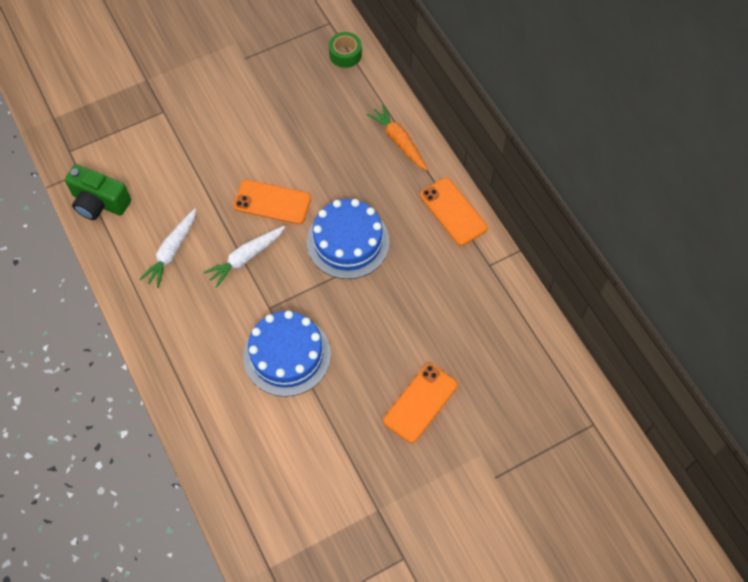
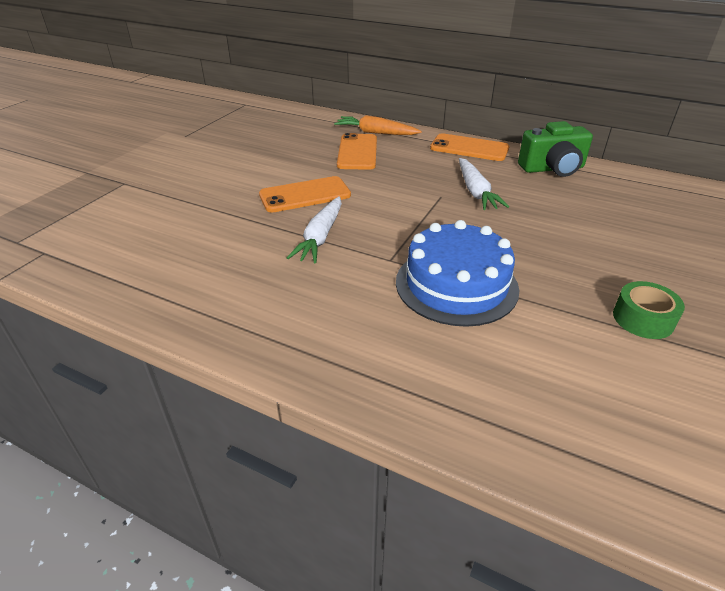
camera: 35 degrees left, 25 degrees down
green camera [65,164,131,220] -> green camera moved to [518,121,593,177]
white carrot [139,208,196,288] -> white carrot moved to [459,158,509,210]
blue cake [307,199,390,279] -> none
green tape [329,32,362,68] -> green tape moved to [613,281,685,339]
orange phone [383,363,458,443] -> orange phone moved to [337,133,377,170]

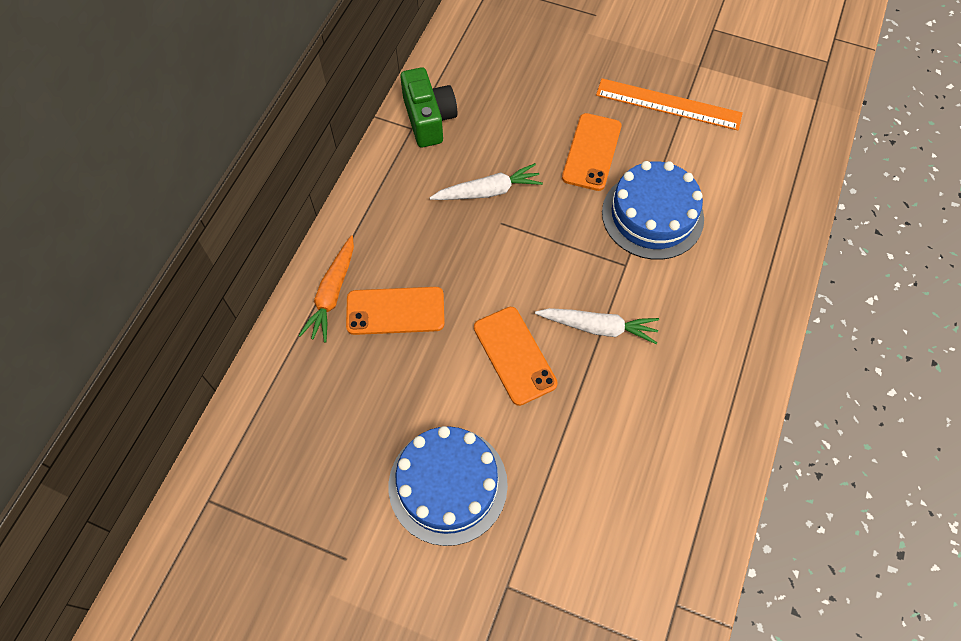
camera: 95 degrees left, 25 degrees up
orange phone [430,133,509,161] -> orange phone moved to [562,113,622,191]
green tape [613,281,685,339] -> orange ruler [596,78,743,131]
none -> blue cake [389,426,508,546]

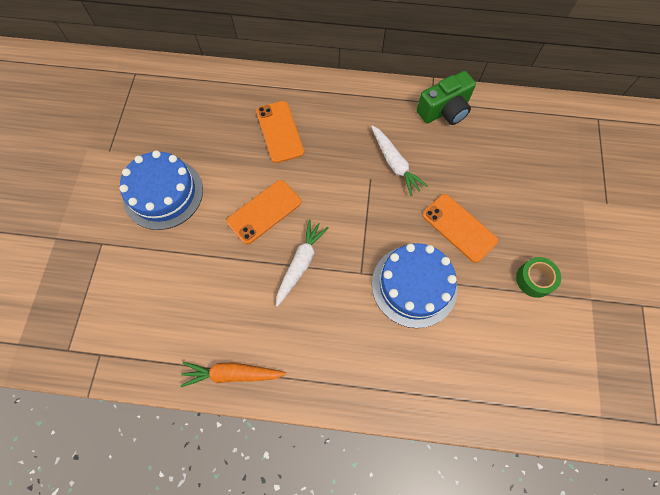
camera: 75 degrees right, 5 degrees up
orange carrot [299,235,354,342] -> orange carrot moved to [181,362,286,387]
white carrot [535,308,659,344] -> white carrot turned 150 degrees counterclockwise [276,219,329,307]
orange phone [562,113,622,191] -> orange phone turned 45 degrees clockwise [422,194,498,263]
orange ruler [596,78,743,131] -> green tape [516,257,561,298]

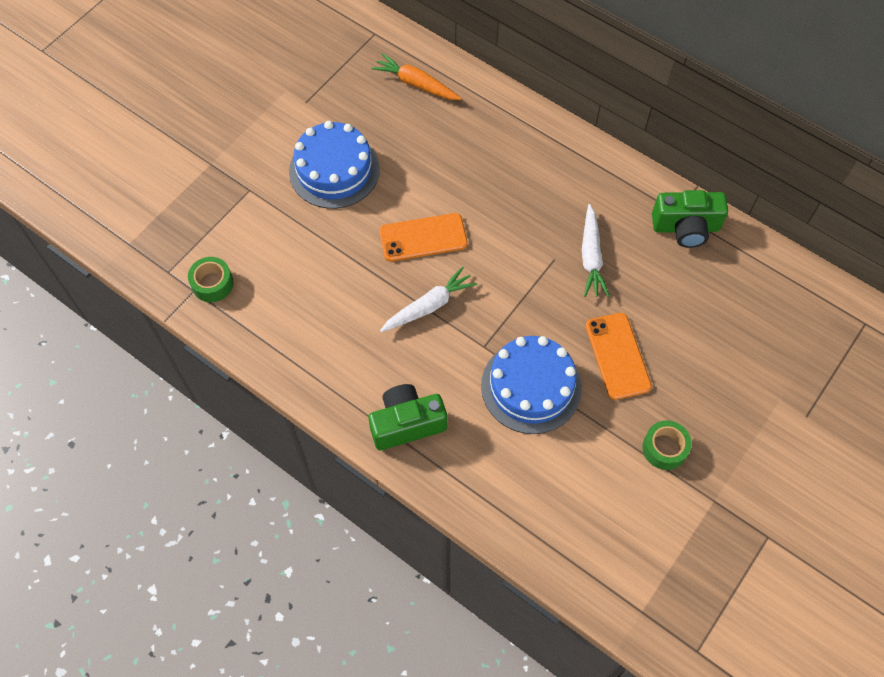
camera: 30 degrees right, 5 degrees down
orange carrot [181,362,286,387] -> orange carrot moved to [371,53,462,100]
orange phone [256,101,304,163] -> none
none -> green tape [188,257,233,302]
none -> green camera [368,384,447,450]

